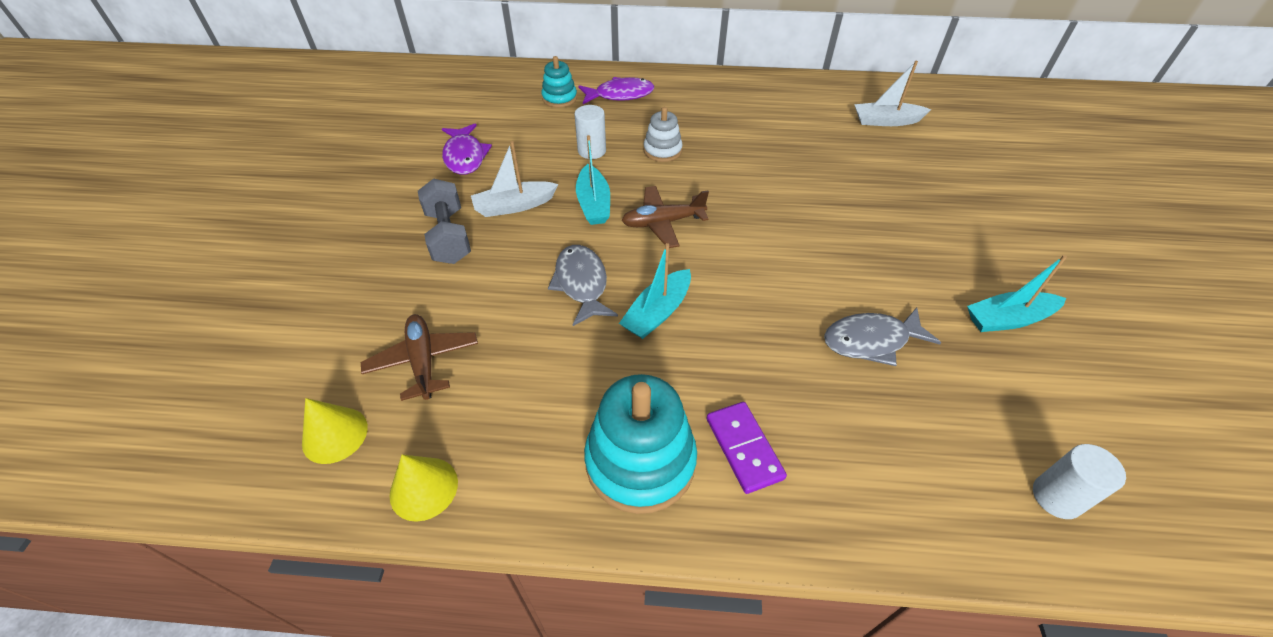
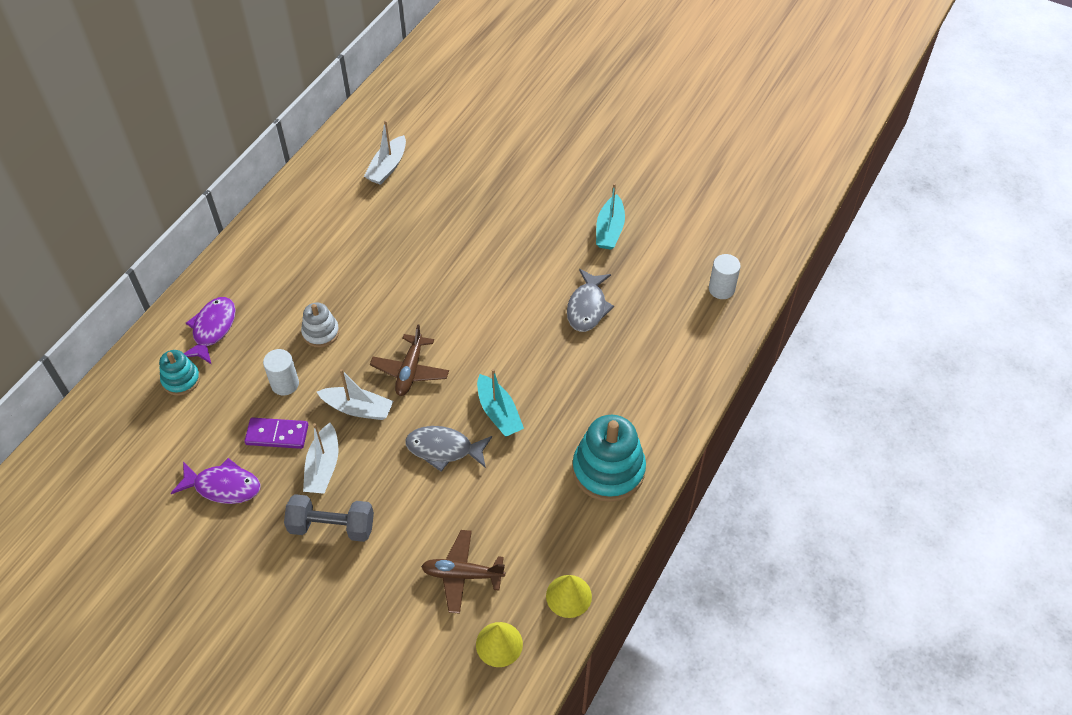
camera: 65 degrees left, 5 degrees up
turquoise boat [576,135,610,225] -> white boat [317,369,393,420]
purple domino [707,402,787,494] -> purple domino moved to [245,418,308,449]

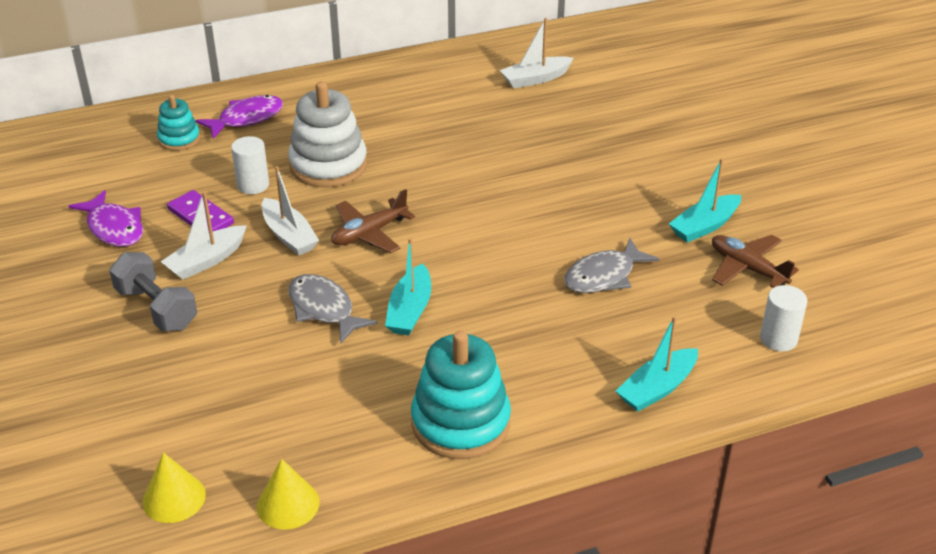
camera: 40 degrees right, 15 degrees down
white stacking toy [301,303,339,348] -> white stacking toy [288,81,367,187], size x1.82
brown plane [421,530,505,614] -> brown plane moved to [712,235,799,288]
none -> turquoise boat [616,316,698,412]

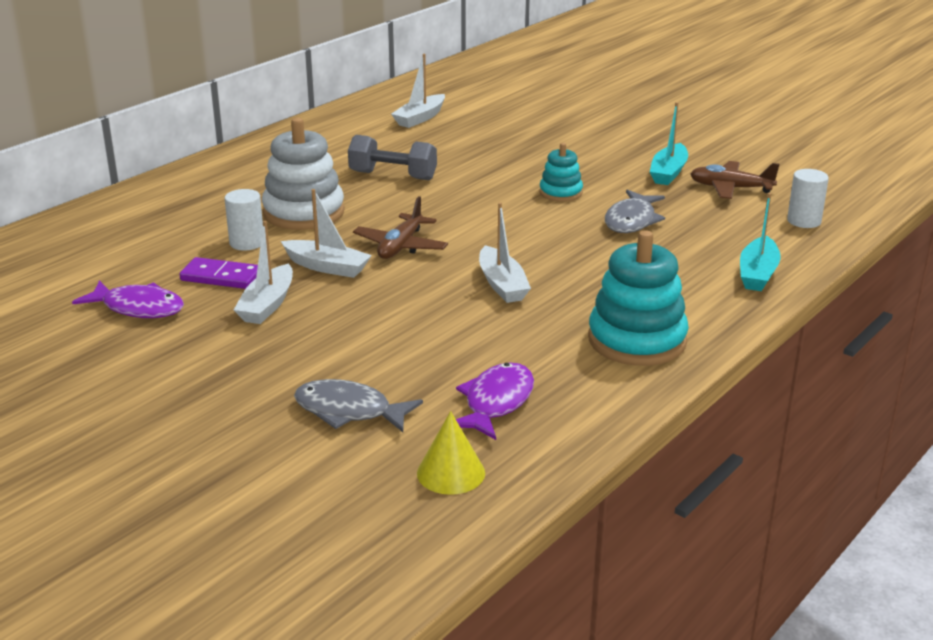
camera: 30 degrees left, 10 degrees down
grey dumbbell [109,252,197,331] -> grey dumbbell moved to [348,135,437,180]
turquoise stacking toy [157,95,200,151] -> turquoise stacking toy moved to [539,143,583,202]
purple fish [195,95,283,139] -> purple fish moved to [456,362,534,440]
yellow cone [257,459,320,530] -> none
grey fish [289,274,377,344] -> grey fish moved to [294,379,423,432]
turquoise boat [385,238,431,336] -> white boat [479,203,531,303]

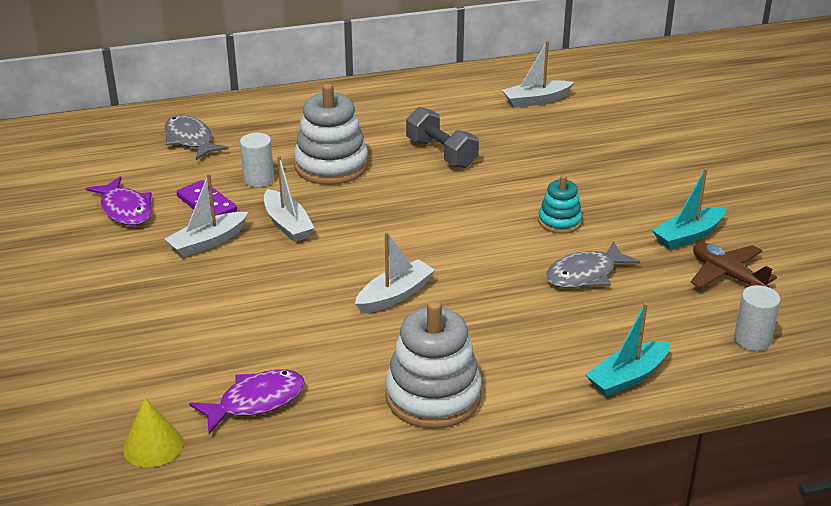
camera: 35 degrees right, 5 degrees up
grey fish [294,379,423,432] -> grey fish moved to [164,116,229,160]
brown plane [353,196,448,259] -> none
white boat [479,203,531,303] -> white boat turned 150 degrees counterclockwise [355,232,435,313]
turquoise stacking toy [588,230,689,366] -> white stacking toy [385,301,482,429]

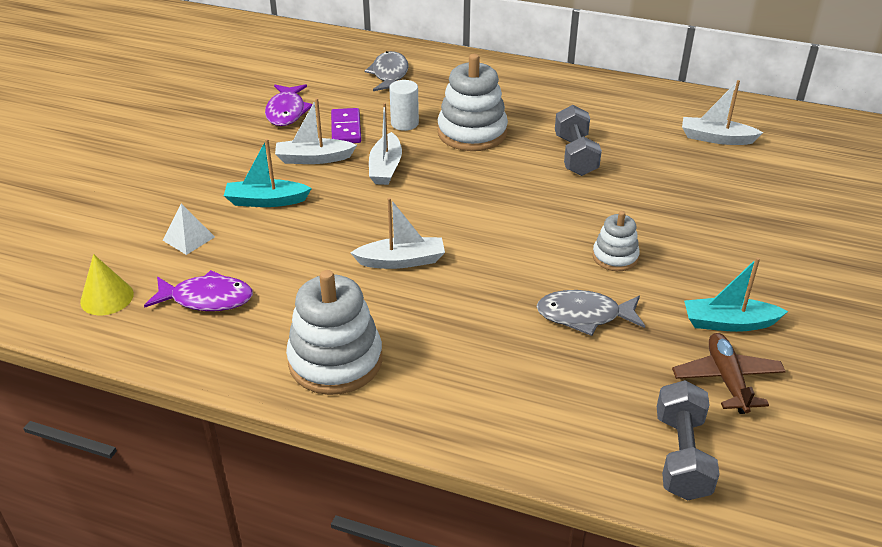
camera: 35 degrees right, 5 degrees up
turquoise stacking toy [538,175,583,234] -> white stacking toy [592,211,640,271]
turquoise boat [586,303,670,397] -> turquoise boat moved to [224,139,312,207]
white cylinder [734,285,781,351] -> grey dumbbell [657,380,720,501]
none -> white pyramid [163,204,215,255]

